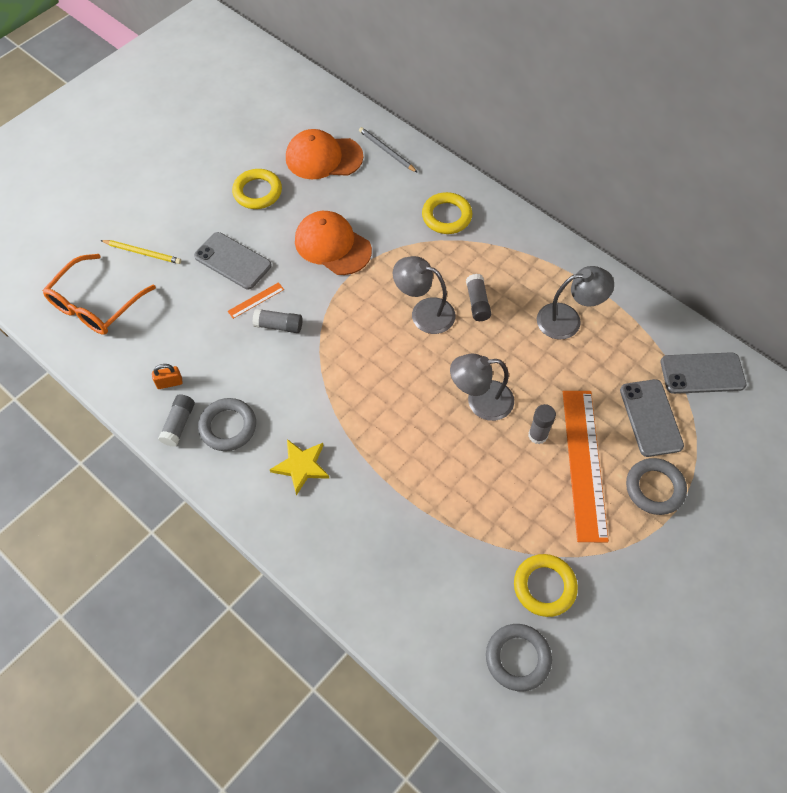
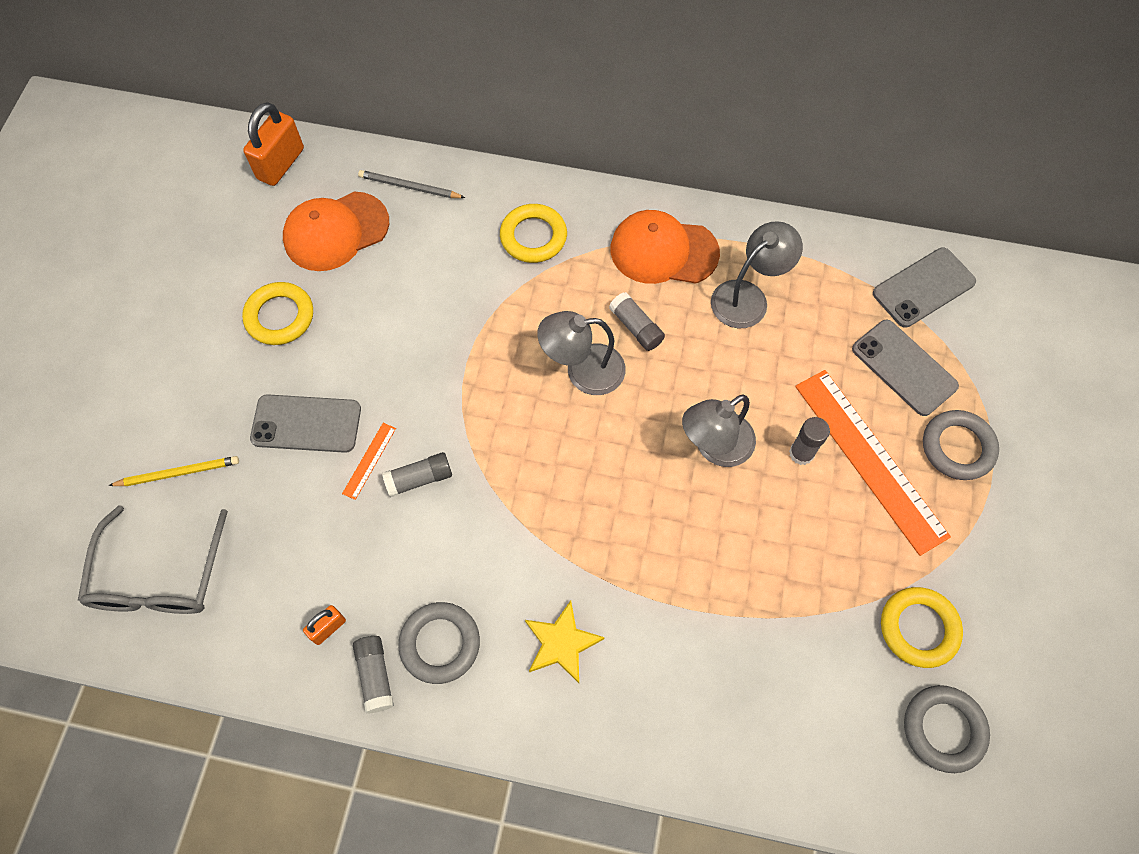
camera: 30 degrees left, 5 degrees up
orange glasses [42,254,156,335] -> grey glasses [78,505,228,614]
orange cap [295,211,372,275] -> orange cap moved to [611,210,720,284]
none -> orange padlock [243,102,304,186]

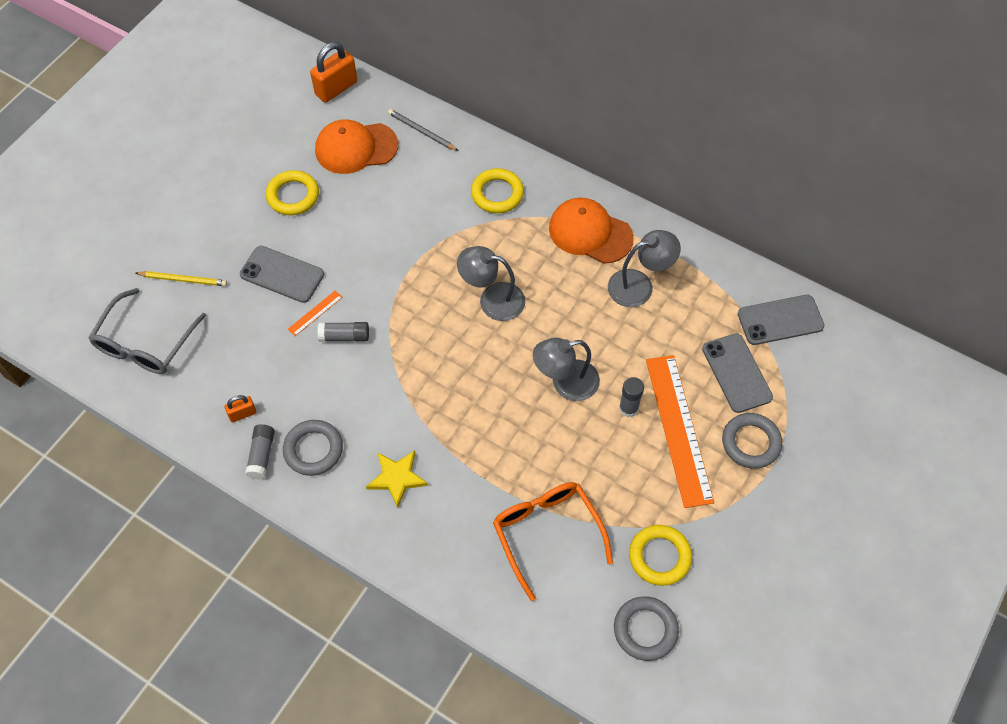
camera: 20 degrees right, 5 degrees down
grey glue stick [609,292,665,351] -> none
none -> orange glasses [493,482,613,601]

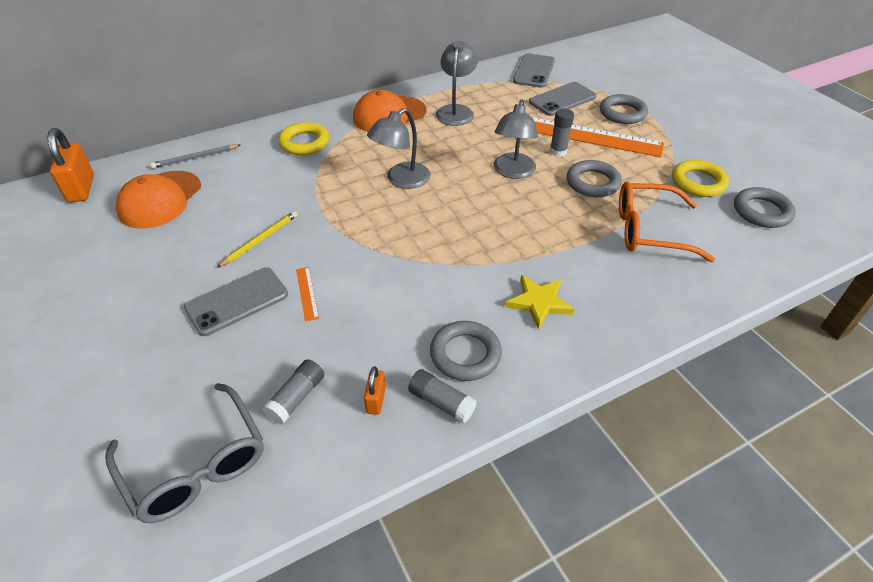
camera: 60 degrees left, 15 degrees down
yellow pencil [136,271,227,286] -> yellow pencil moved to [217,211,298,268]
yellow ring [266,170,319,215] -> none
grey glue stick [318,322,369,342] -> grey glue stick moved to [262,359,324,425]
grey phone [702,333,773,413] -> grey phone turned 45 degrees counterclockwise [529,82,596,116]
none -> grey ring [567,160,622,197]

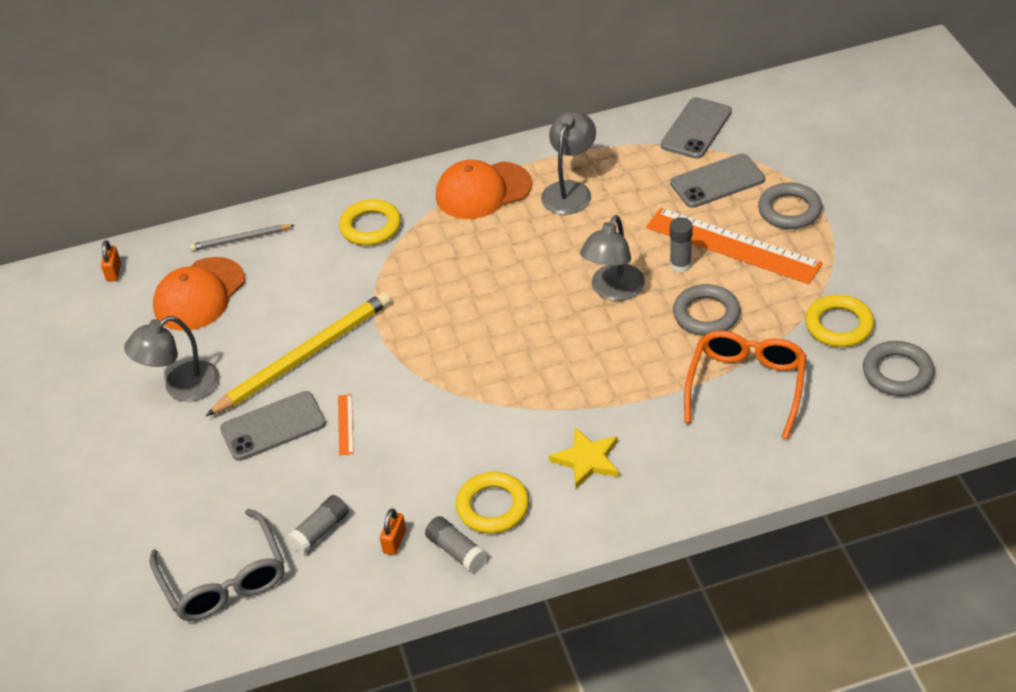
camera: 15 degrees right, 0 degrees up
orange padlock [47,128,94,202] -> orange padlock [101,240,121,282], size x0.53
yellow pencil [217,211,298,268] -> yellow pencil [206,292,391,416], size x1.99
grey lamp [367,108,431,189] -> grey lamp moved to [124,316,220,402]
grey ring [430,321,502,381] -> yellow ring [456,472,529,533]
orange glasses [619,181,715,262] -> orange glasses turned 90 degrees clockwise [684,330,806,439]

